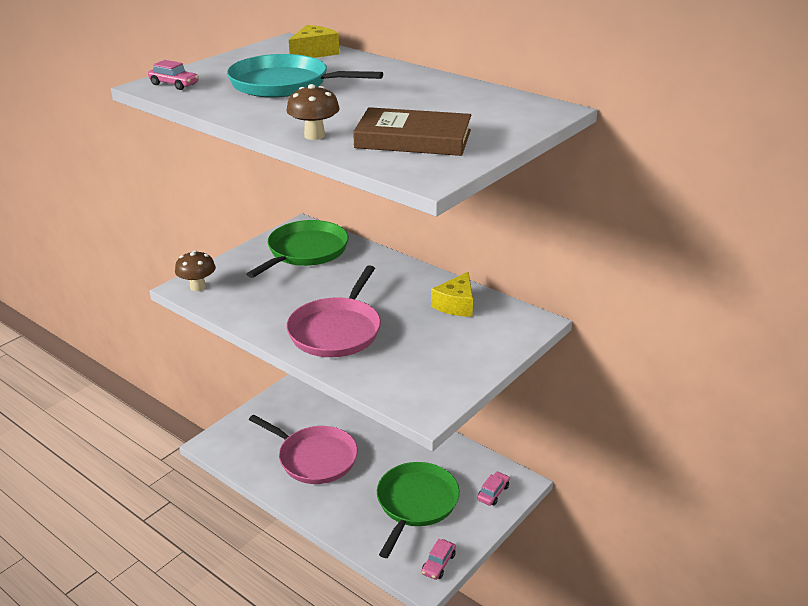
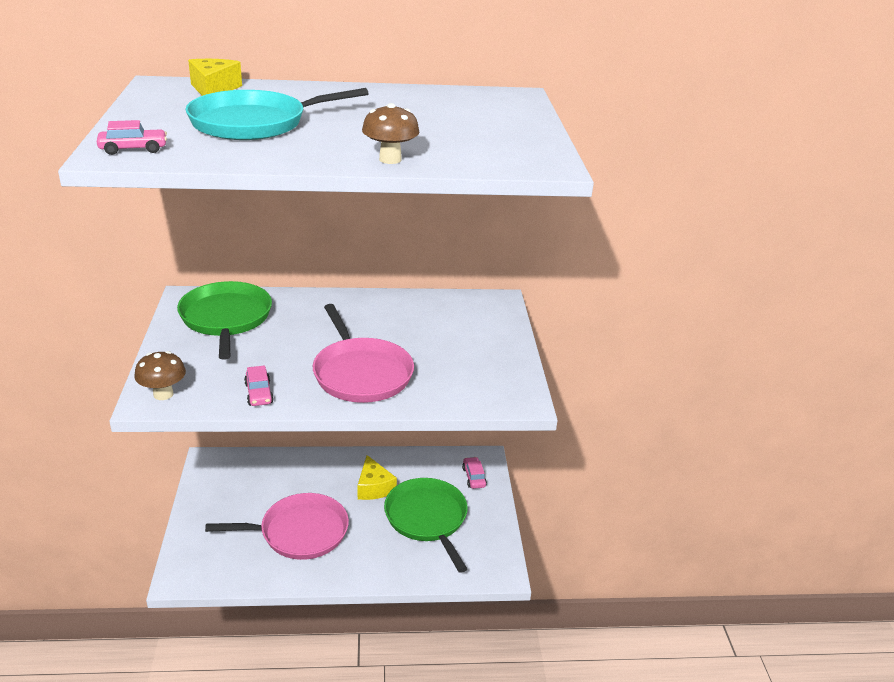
camera: 45 degrees left, 0 degrees up
brown book [353,107,471,156] -> none
pink car [422,539,456,580] -> pink car moved to [244,365,274,406]
yellow cheese [431,272,473,317] -> yellow cheese moved to [358,455,397,500]

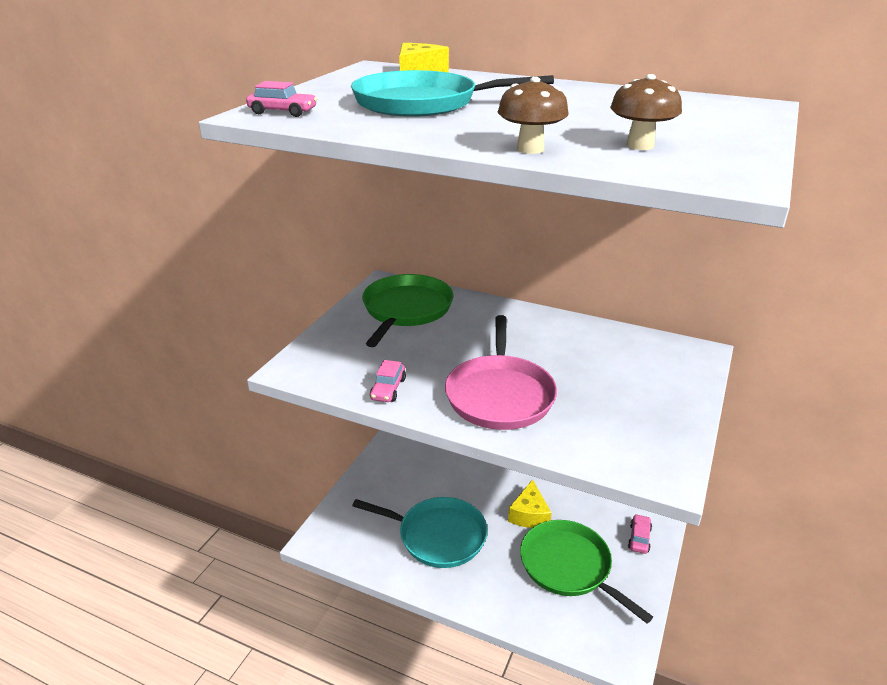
camera: 30 degrees right, 0 degrees up
brown mushroom [134,351,186,400] -> brown mushroom moved to [610,74,682,150]
pink pan [205,493,349,560] -> turquoise pan [352,497,487,568]
green pan [384,478,468,573] -> green pan turned 45 degrees counterclockwise [520,520,653,623]

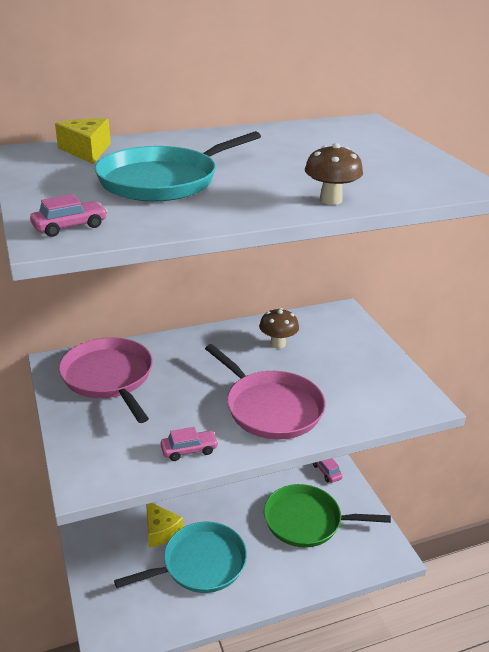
camera: 45 degrees left, 0 degrees up
green pan [362,274,453,347] -> pink pan [59,337,153,423]
pink car [370,360,406,402] -> pink car turned 75 degrees counterclockwise [161,427,219,461]
yellow cheese [508,479,552,528] -> yellow cheese moved to [146,503,183,548]
brown mushroom [610,74,682,150] -> brown mushroom moved to [259,308,299,349]

